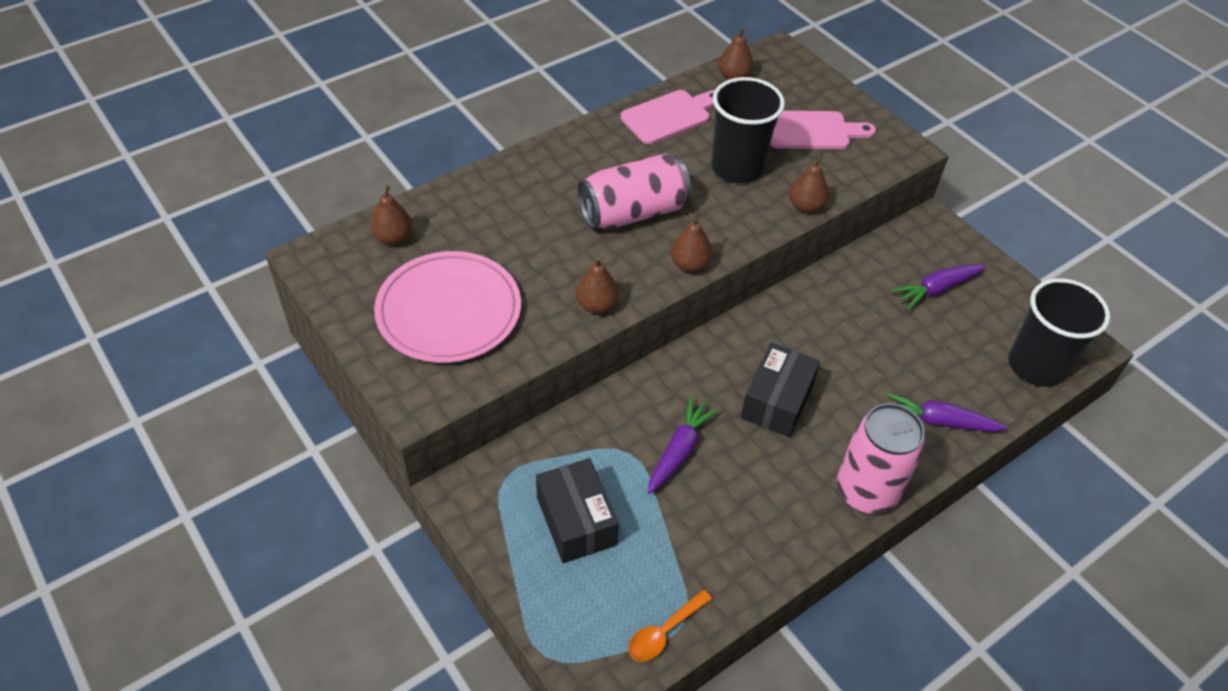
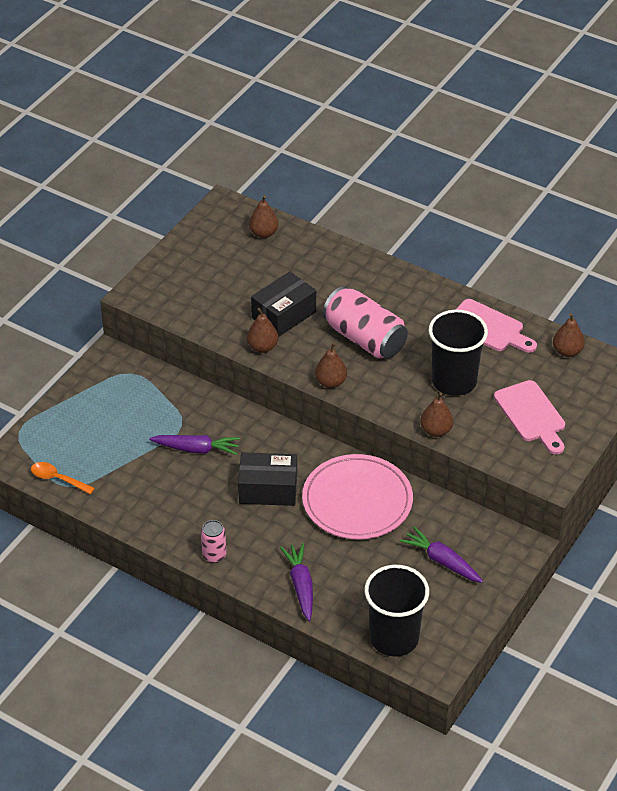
camera: 70 degrees right, 5 degrees down
pink plate [374,251,521,363] -> pink plate moved to [302,454,413,540]
black box [536,458,619,563] -> black box moved to [251,271,316,337]
pink can [837,403,925,514] -> pink can [201,520,226,563], size x0.50

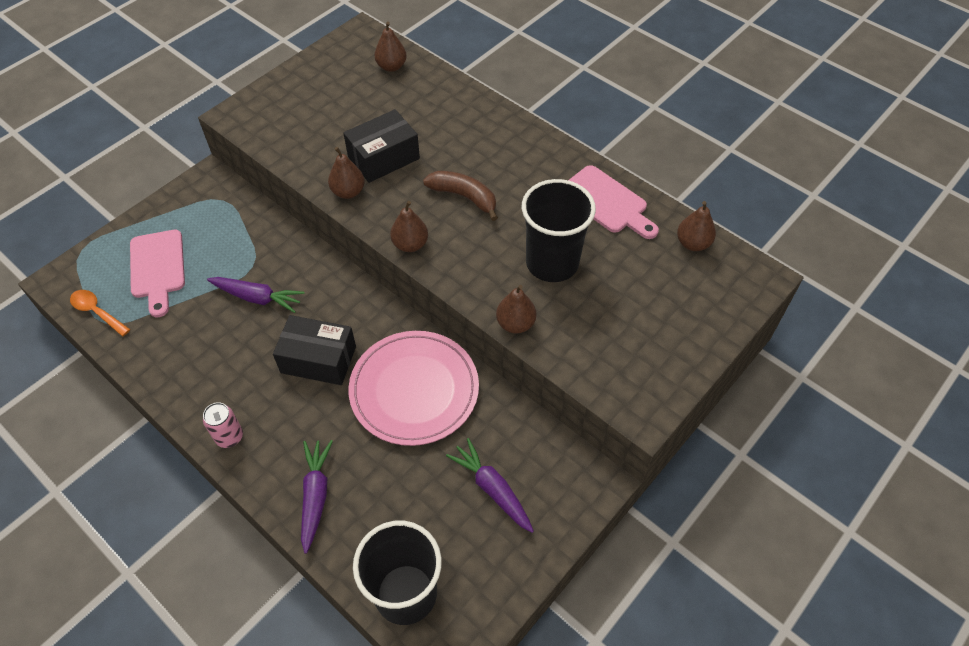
camera: 10 degrees right, 10 degrees up
pink can [323,286,408,358] -> brown banana [423,171,498,221]
pink cutting board [494,380,565,455] -> pink cutting board moved to [130,230,185,317]

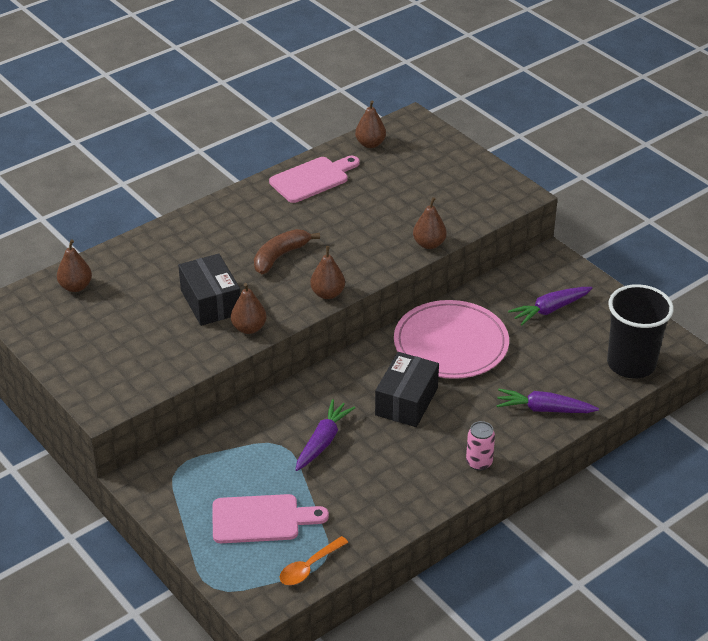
camera: 80 degrees left, 15 degrees down
black cup [522,179,596,282] -> none

